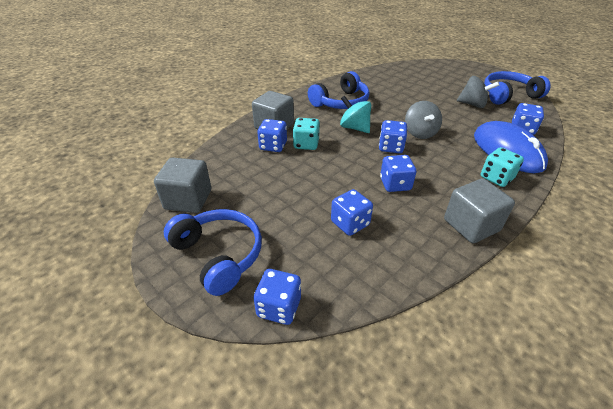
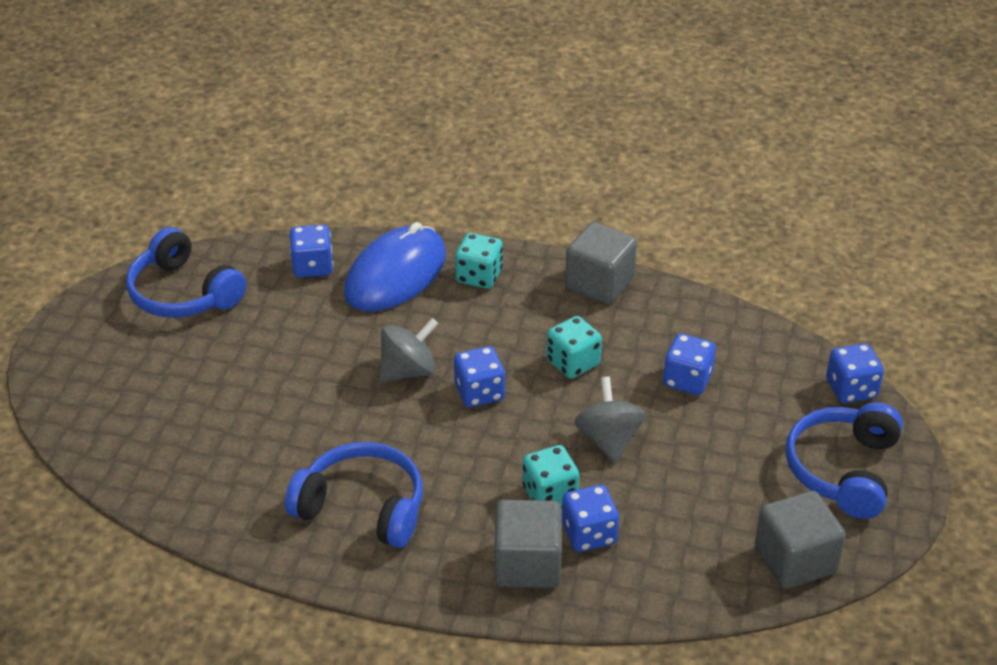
camera: 120 degrees left, 0 degrees up
turquoise spinning top [340,96,371,133] -> none
blue dice [380,155,416,192] -> turquoise dice [546,316,602,379]
grey spinning top [457,76,499,108] -> grey spinning top moved to [574,377,646,463]

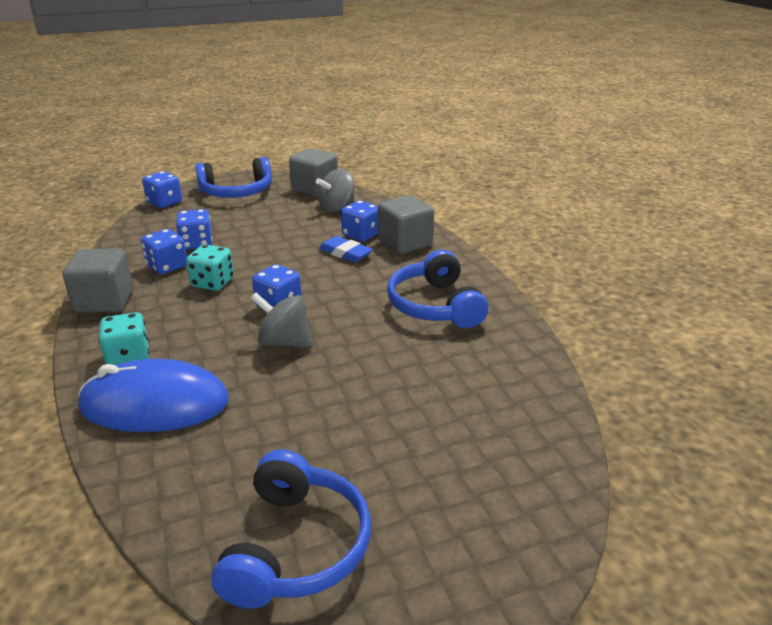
camera: 125 degrees left, 10 degrees down
blue dice [290,224,333,278] -> blue dice moved to [141,229,187,274]
turquoise dice [522,445,580,506] -> blue eraser [319,236,373,263]
grey spinning top [574,377,646,463] -> grey spinning top moved to [316,169,354,212]

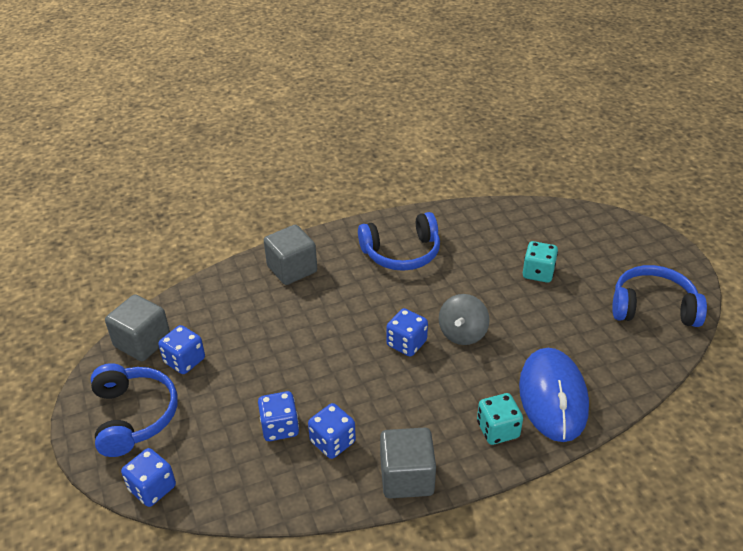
camera: 90 degrees left, 10 degrees up
turquoise dice [186,244,234,291] -> turquoise dice moved to [523,241,558,283]
grey spinning top [316,169,354,212] -> none
blue eraser [319,236,373,263] -> none
blue dice [341,200,378,242] -> blue dice moved to [158,325,205,374]

